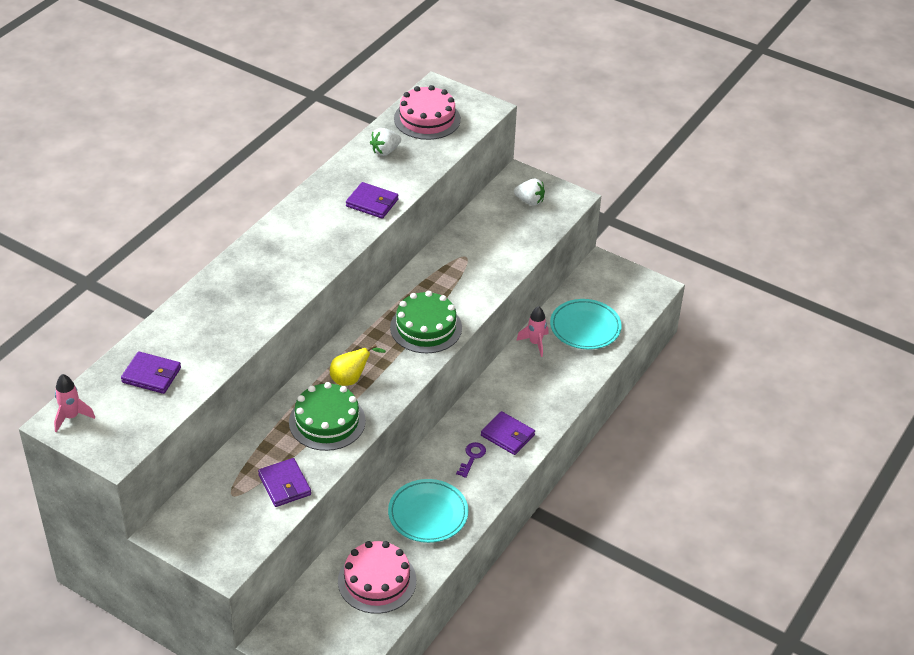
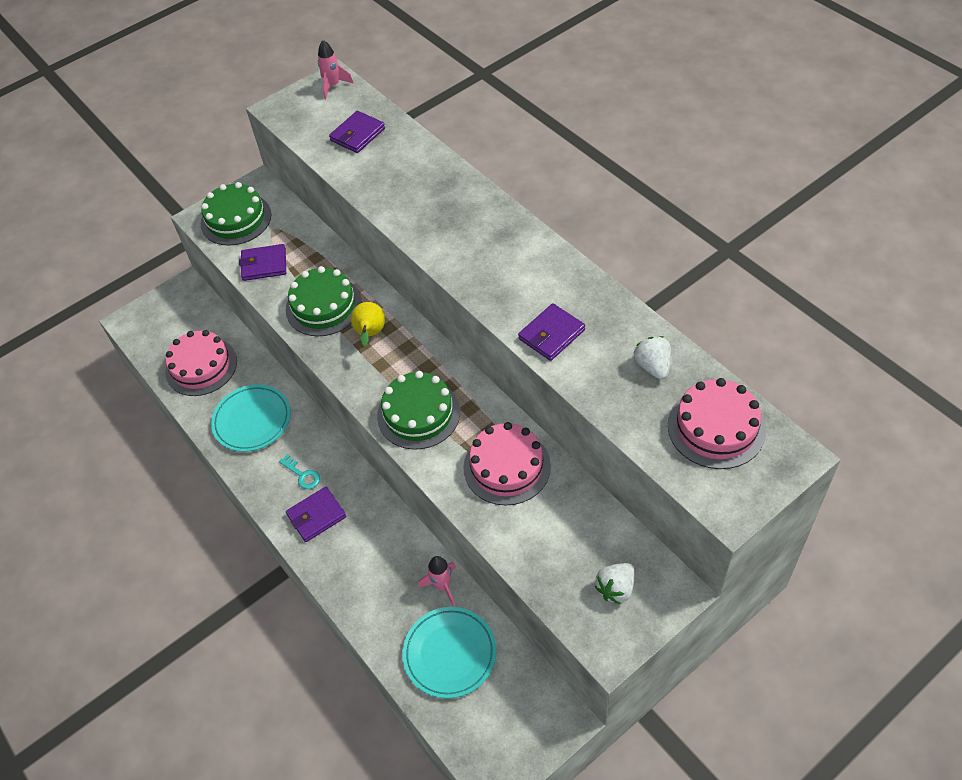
camera: 115 degrees right, 10 degrees up
purple key [456,442,486,478] -> turquoise key [279,454,320,489]
none -> green cake [201,182,272,246]
none -> pink cake [463,422,551,506]

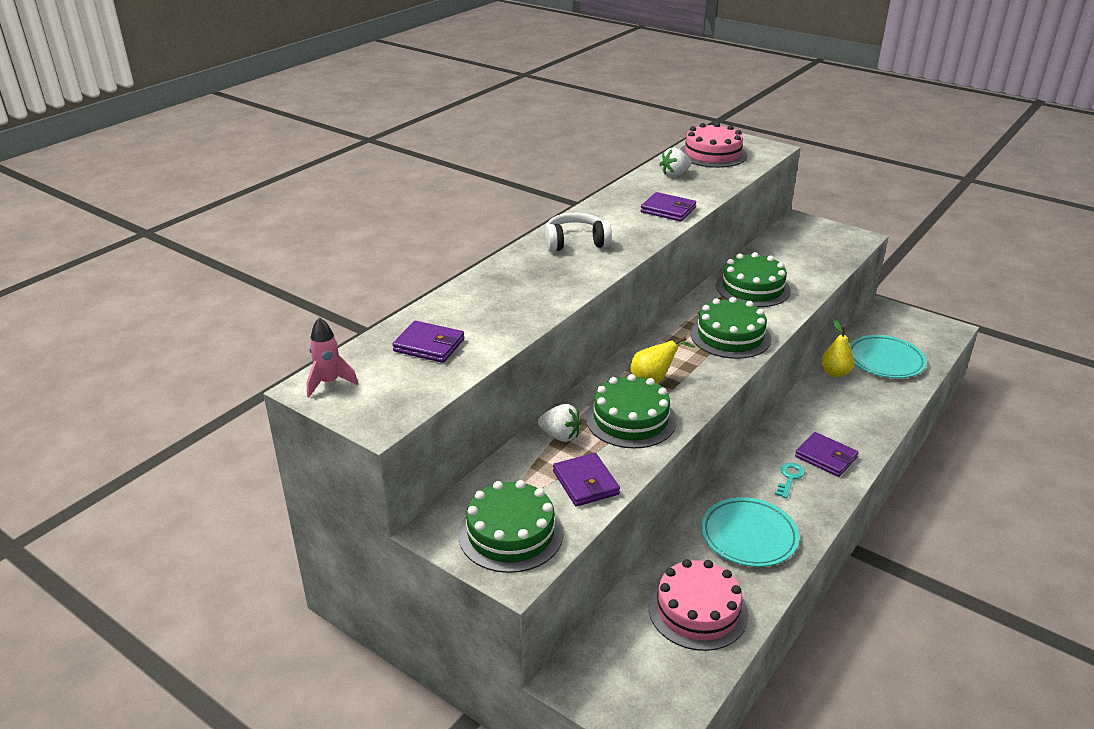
camera: 110 degrees left, 20 degrees down
pink rocket [419,556,456,606] -> yellow pear [821,320,854,377]
pink cake [463,422,551,506] -> green cake [716,252,791,307]
white strawberry [595,563,635,604] -> white strawberry moved to [538,404,581,442]
none -> white headphones [545,213,612,252]

